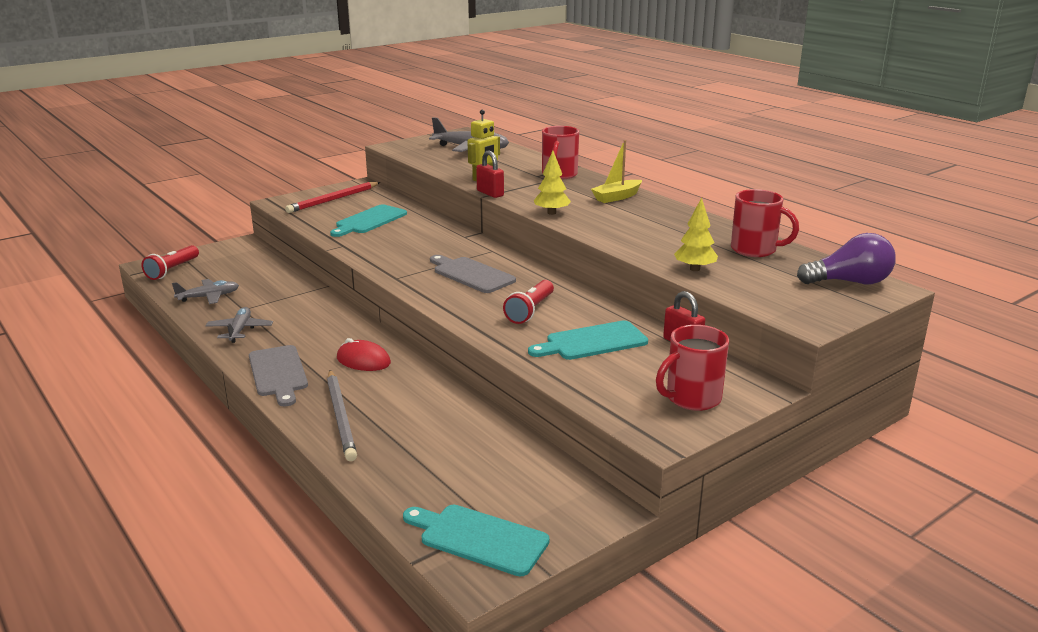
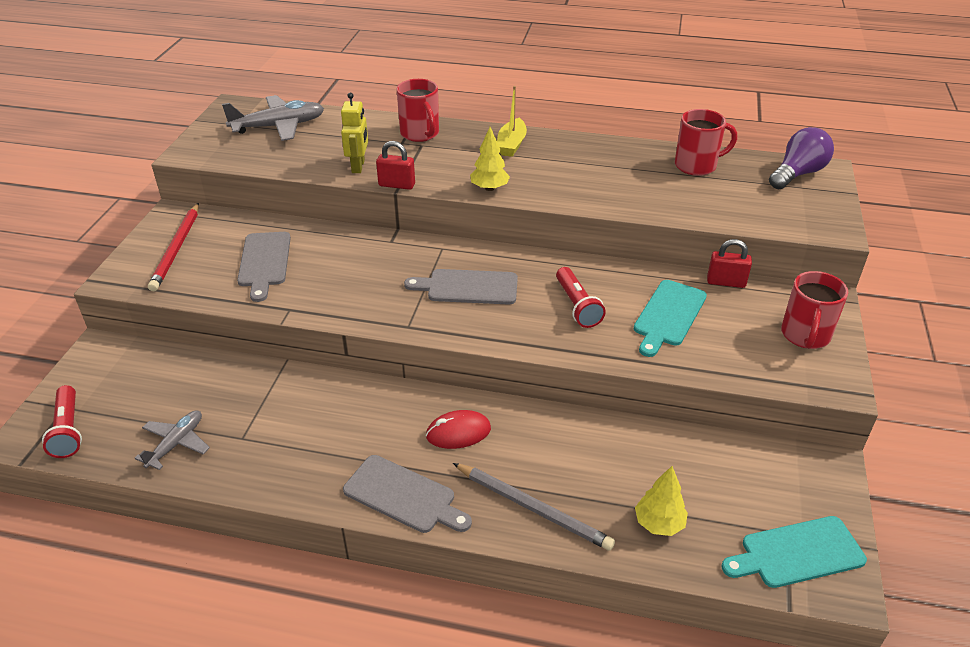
camera: 40 degrees left, 15 degrees up
grey plane [206,307,273,343] -> none
turquoise cutting board [330,204,407,237] -> grey cutting board [237,232,291,302]
yellow tree [674,198,718,271] -> yellow tree moved to [635,466,688,536]

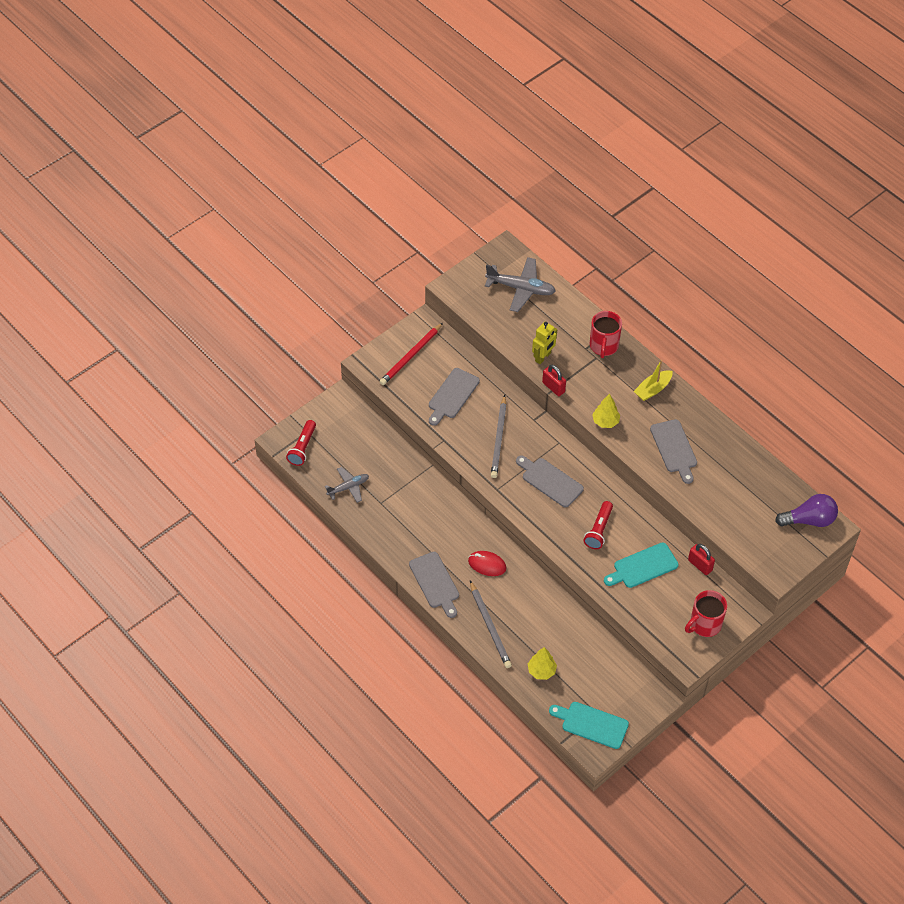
camera: 35 degrees right, 15 degrees up
red mug [675,109,737,176] -> none
none -> grey pencil [491,395,507,478]
none -> grey cutting board [650,419,697,484]

